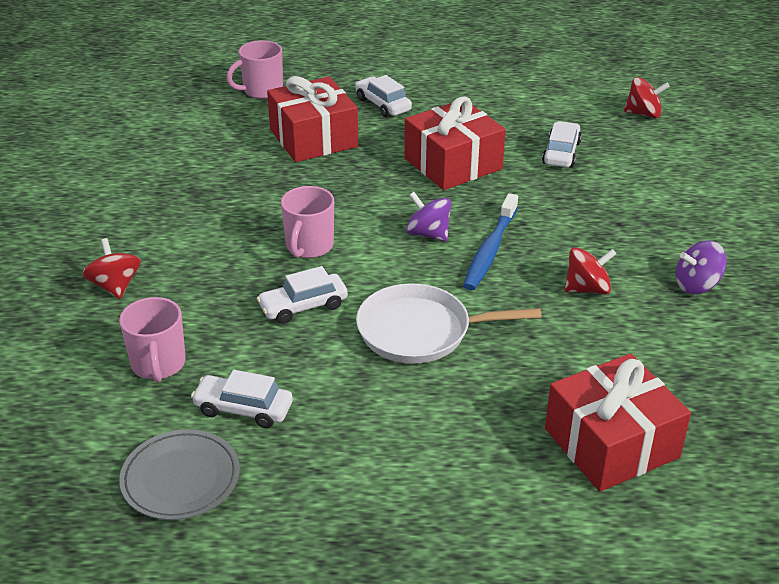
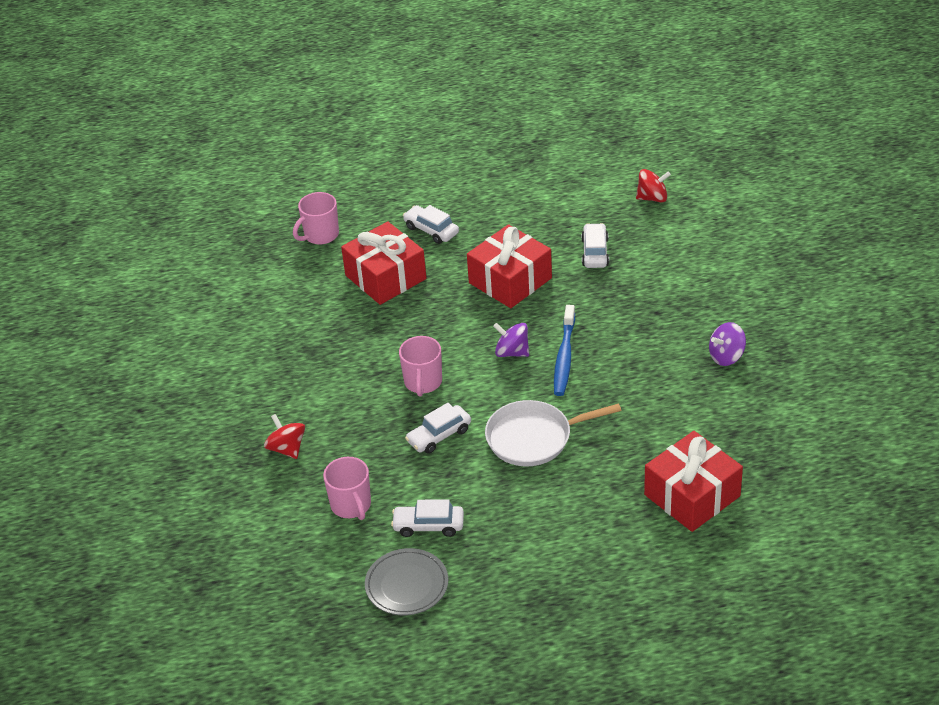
camera: 10 degrees left, 5 degrees up
red spinning top [564,247,616,295] -> none

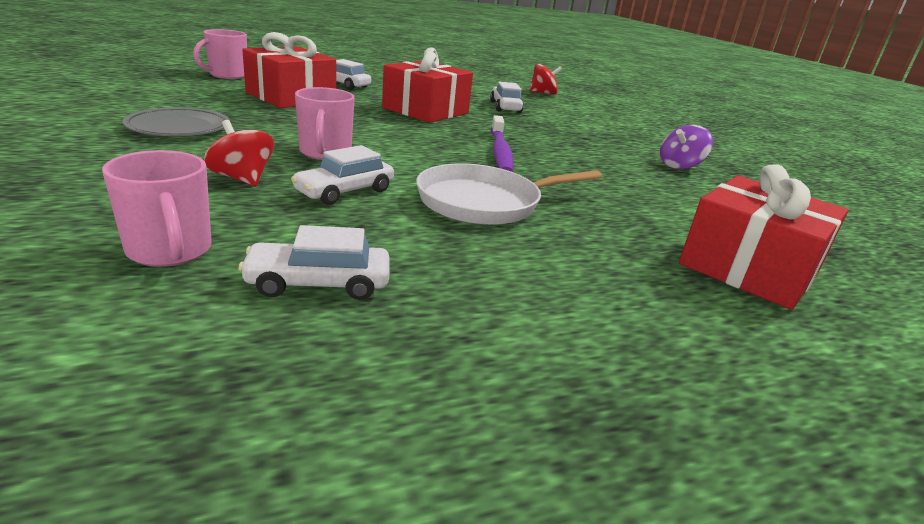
camera: 15 degrees left, 15 degrees down
red spinning top [264,414,305,459] -> red spinning top moved to [204,120,274,187]
grey plate [365,548,448,615] -> grey plate moved to [122,107,230,136]
purple spinning top [493,323,529,357] -> none
blue toothbrush [554,305,575,396] -> purple toothbrush [491,115,514,172]

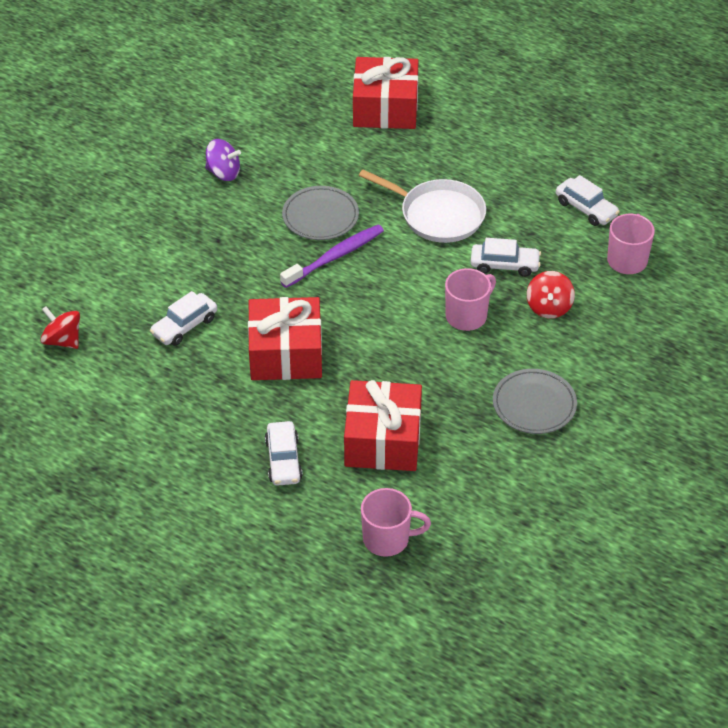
camera: 125 degrees left, 20 degrees up
none -> grey plate [282,186,359,240]

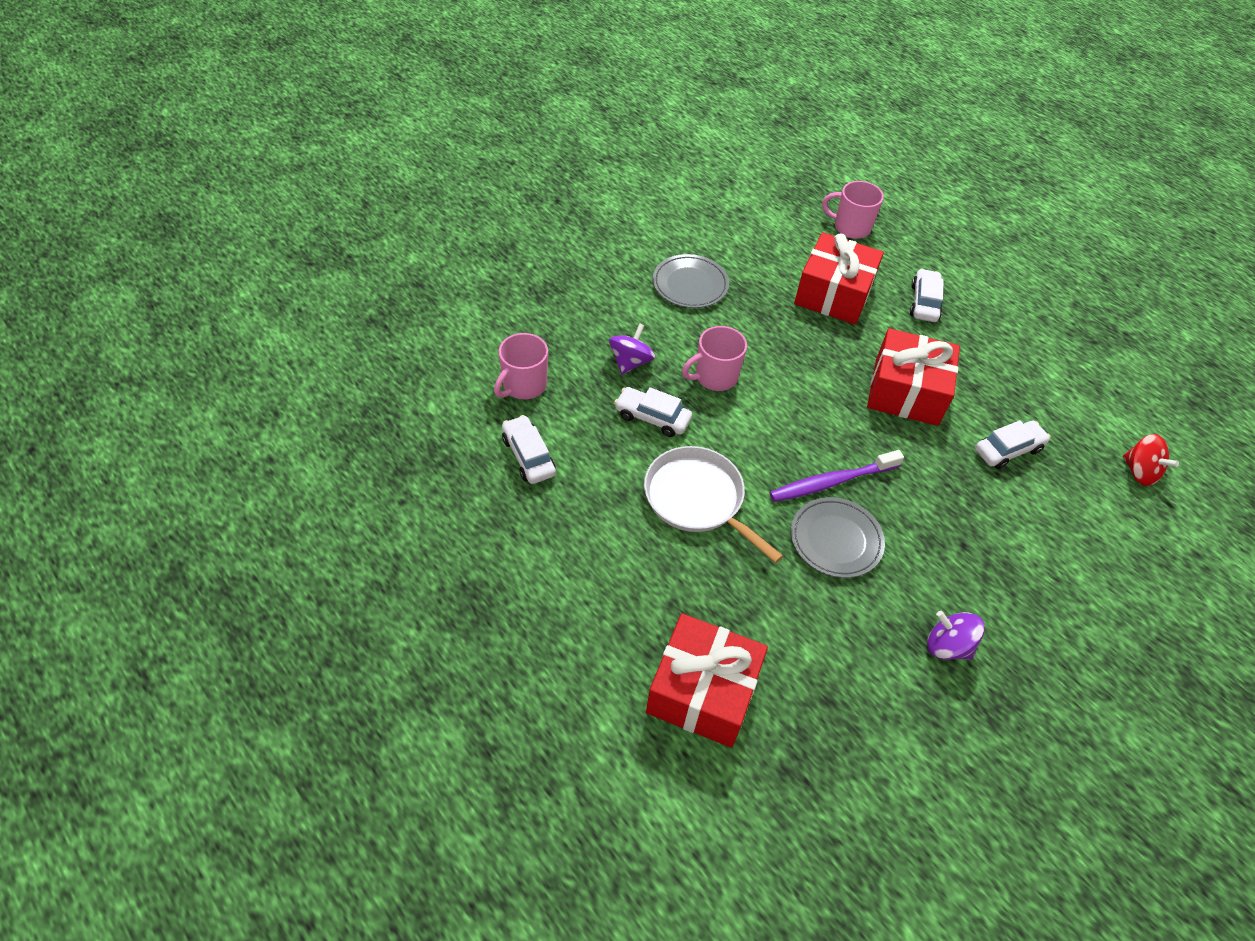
camera: 165 degrees left, 5 degrees up
red spinning top [527,271,575,318] -> purple spinning top [609,323,655,375]

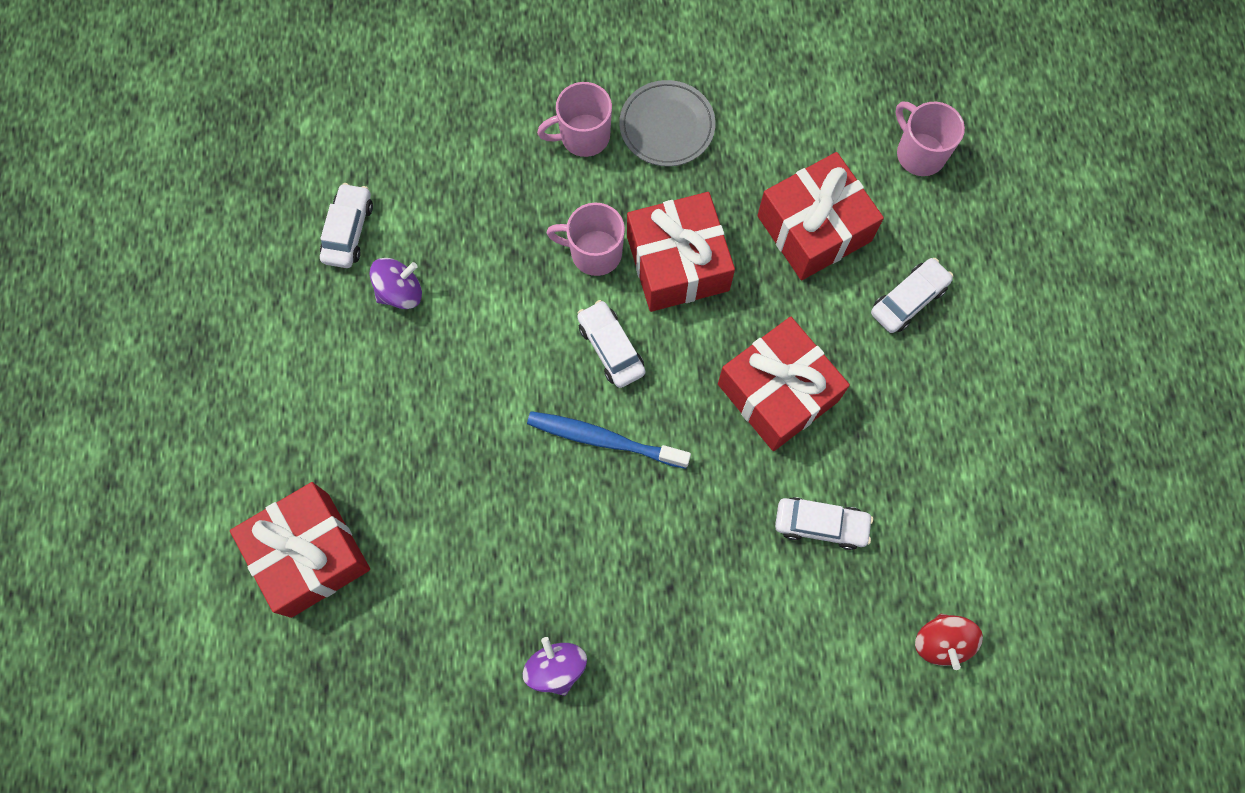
camera: 40 degrees right, 20 degrees up
pink mug [494,333,548,399] -> pink mug moved to [537,82,612,157]
purple spinning top [609,323,655,375] -> purple spinning top moved to [370,258,422,309]
white car [614,387,692,437] -> white car moved to [577,300,645,388]
white pan [644,446,783,563] -> none
purple toothbrush [770,450,904,502] -> blue toothbrush [527,411,691,469]
grey plate [791,497,885,578] -> none
none -> red gift [627,192,735,312]

